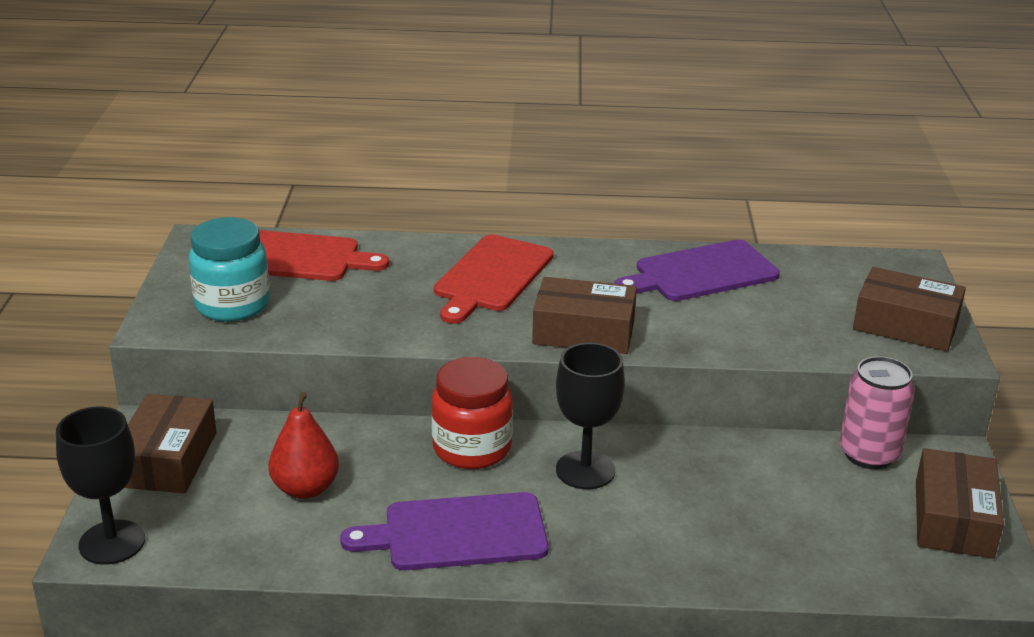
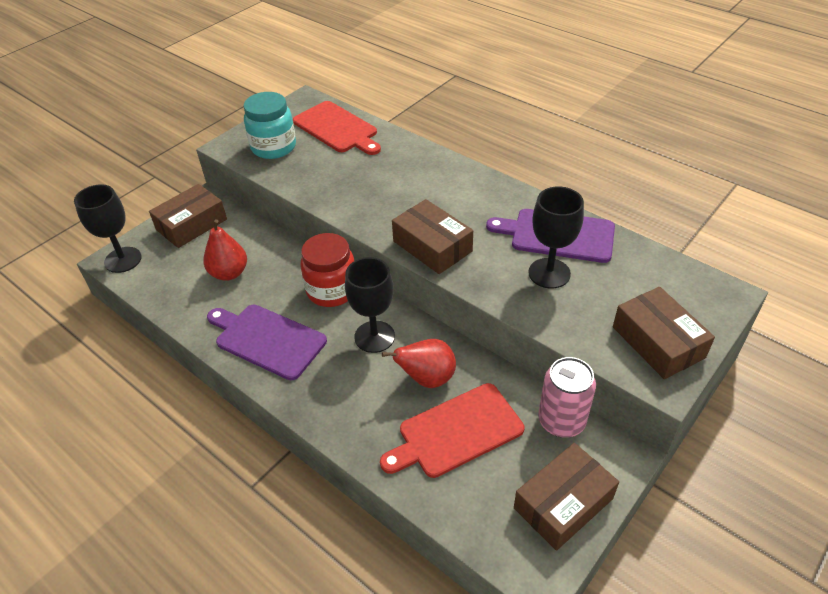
camera: 40 degrees right, 15 degrees up
red cutting board [434,235,554,324] -> red cutting board moved to [380,383,524,478]
none -> red pear [382,339,456,388]
none -> black goblet [528,186,584,289]

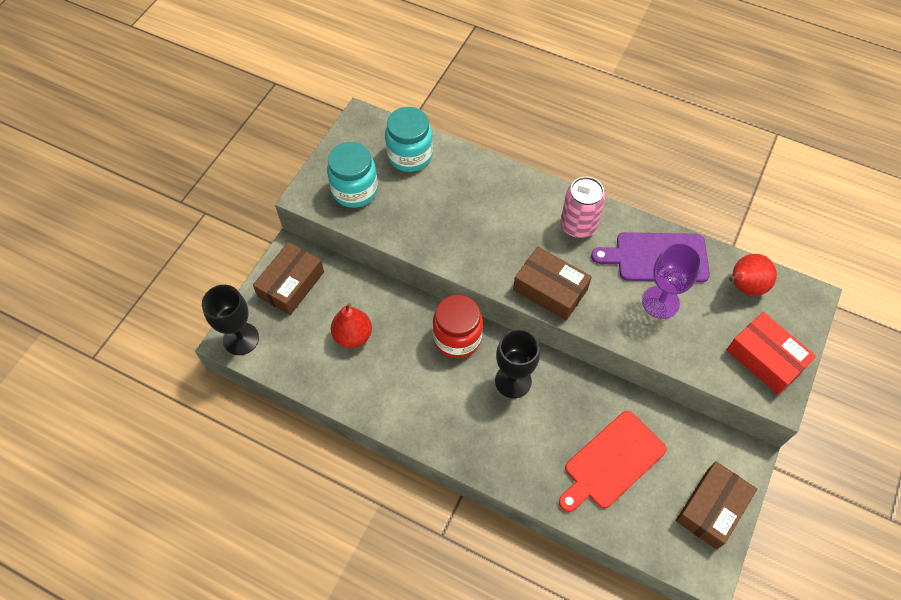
camera: 15 degrees left, 15 degrees up
purple cutting board [207,304,327,380] -> none
red cutting board [293,101,381,155] -> turquoise jar [385,107,433,172]
red pear [382,339,456,388] -> red pear moved to [729,254,777,296]
black goblet [528,186,584,289] -> purple goblet [642,242,702,319]
pink can [538,357,596,438] -> pink can moved to [560,177,605,238]
brown box [613,287,715,379] -> red box [727,312,816,395]

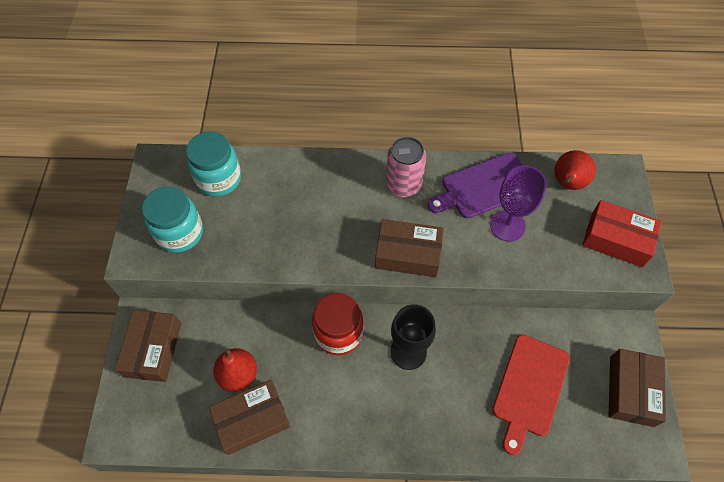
camera: 25 degrees left, 0 degrees up
black goblet [202,285,259,355] -> none
none -> brown box [209,380,290,455]

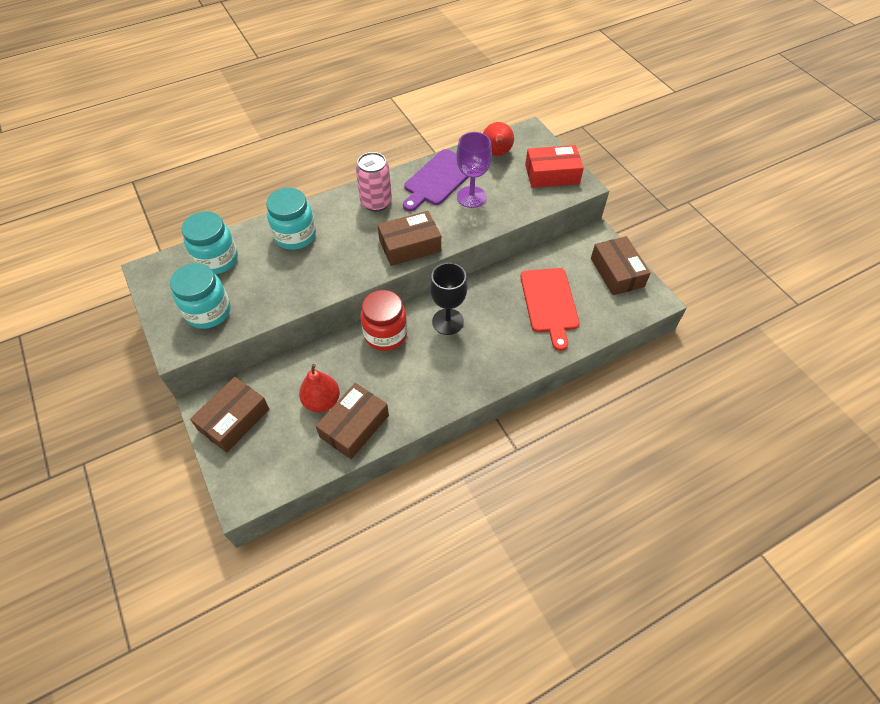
camera: 30 degrees left, 5 degrees down
brown box [115,310,181,382] -> brown box turned 60 degrees clockwise [190,377,270,453]
none -> turquoise jar [266,188,316,250]

